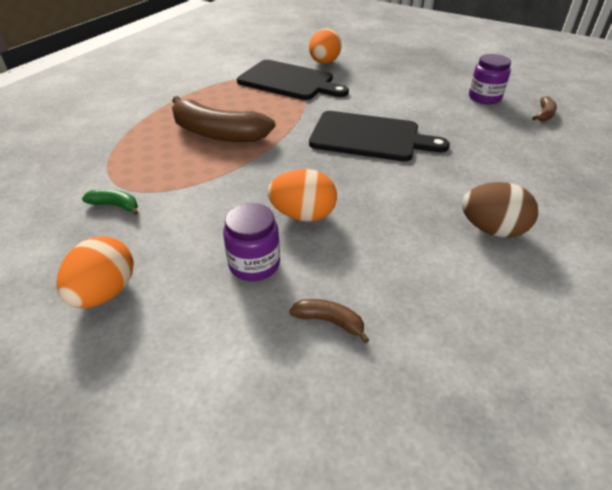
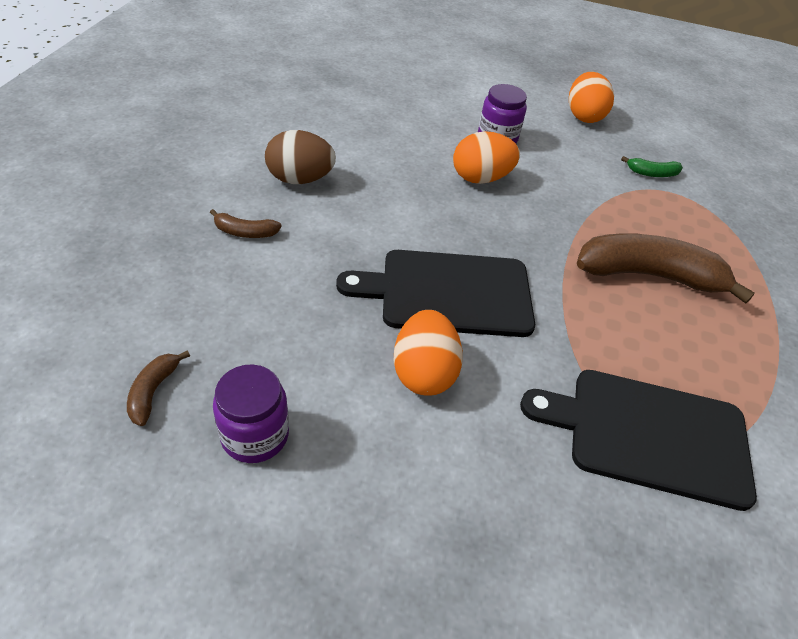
camera: 160 degrees right, 5 degrees up
brown banana [289,299,369,343] -> brown banana moved to [210,209,282,238]
orange egg [309,29,342,64] -> orange egg moved to [394,310,463,396]

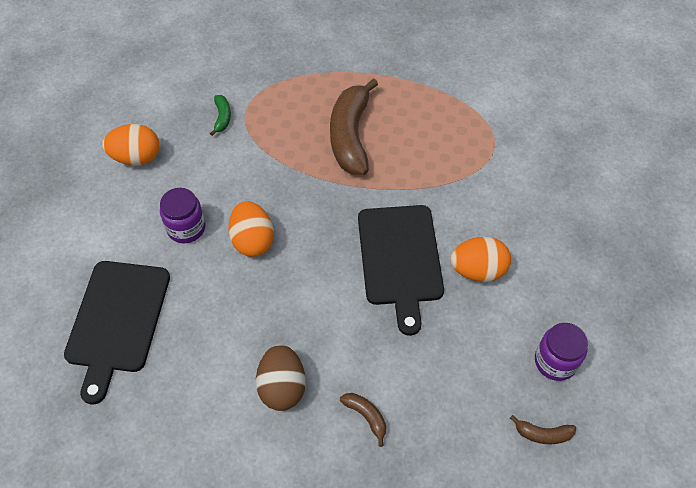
camera: 90 degrees left, 10 degrees up
brown banana [210,209,282,238] -> brown banana turned 45 degrees counterclockwise [340,393,386,447]
black cutting board [520,370,757,511] -> black cutting board moved to [64,261,170,405]

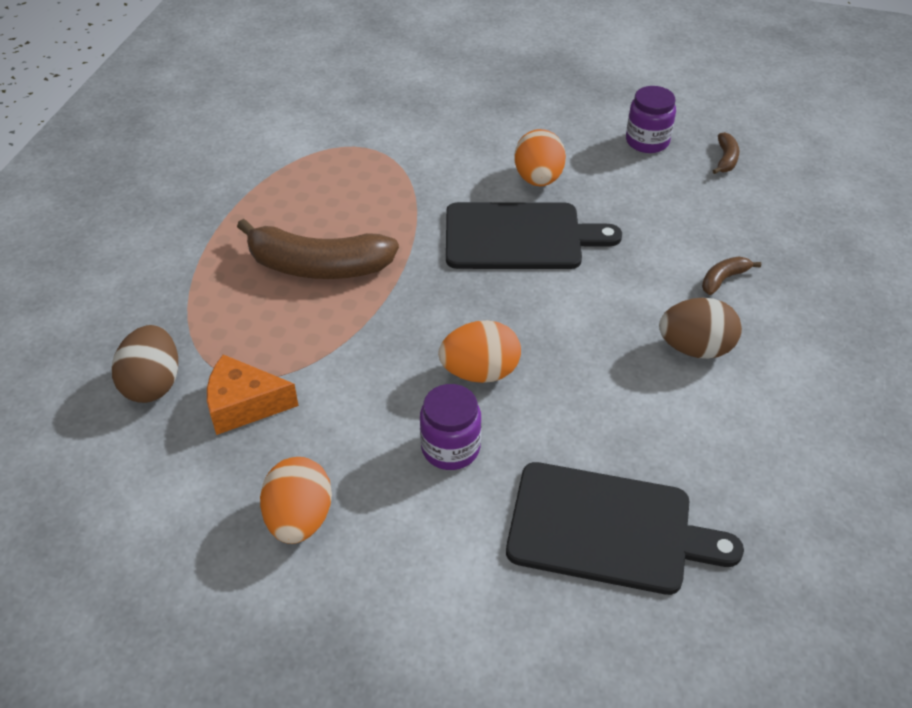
camera: 85 degrees left, 10 degrees down
green banana [210,95,231,136] -> orange cheese [207,354,299,435]
none -> brown egg [112,325,178,403]

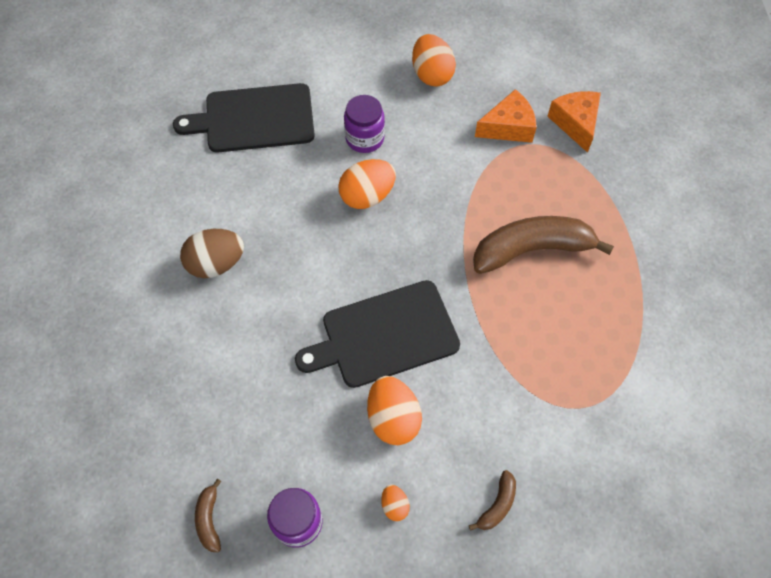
camera: 160 degrees right, 15 degrees up
brown egg [112,325,178,403] -> orange cheese [547,91,601,153]
brown banana [702,257,761,295] -> brown banana moved to [469,470,516,531]
none -> orange egg [381,485,410,521]

